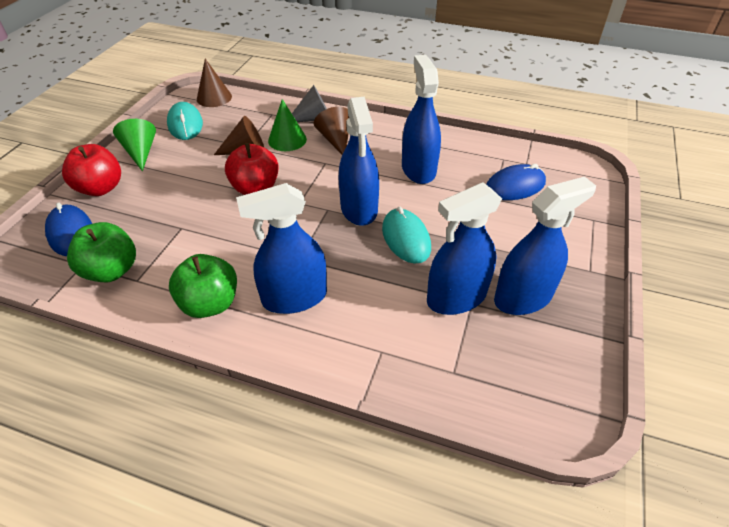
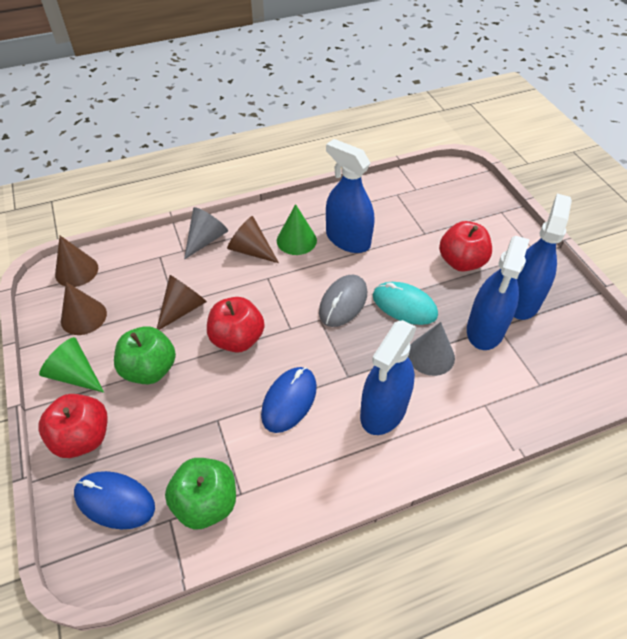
camera: 40 degrees left, 5 degrees up
turquoise mouse [167,102,203,140] -> brown cone [61,282,107,335]
green apple [169,254,237,318] -> green apple moved to [114,326,176,384]
green cone [268,99,307,151] -> green cone moved to [277,204,317,255]
blue spray bottle [339,97,379,226] -> grey mouse [319,275,367,327]
blue mouse [486,164,546,200] -> blue mouse moved to [261,367,317,433]
none -> grey cone [408,322,455,376]
none -> red apple [439,221,492,272]

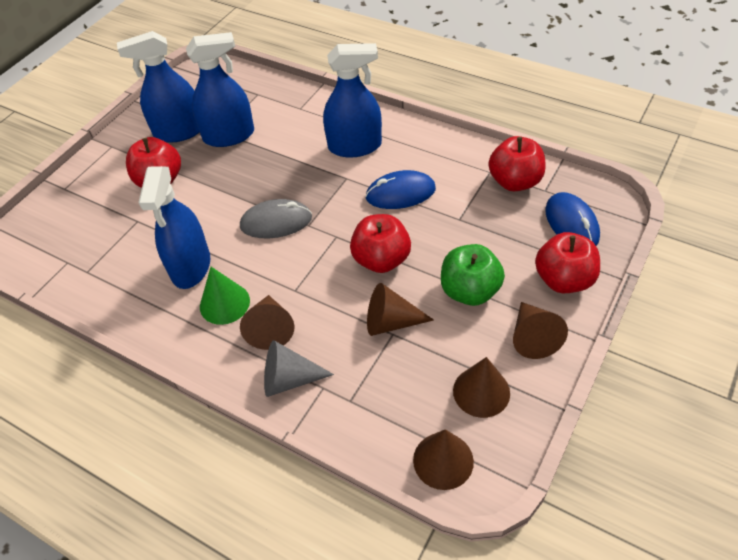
camera: 125 degrees left, 0 degrees up
green cone [39,337,104,393] -> brown cone [513,302,568,359]
green apple [165,458,236,529] -> red apple [488,136,546,191]
turquoise mouse [373,282,438,325] -> none
grey cone [408,322,455,376] -> none

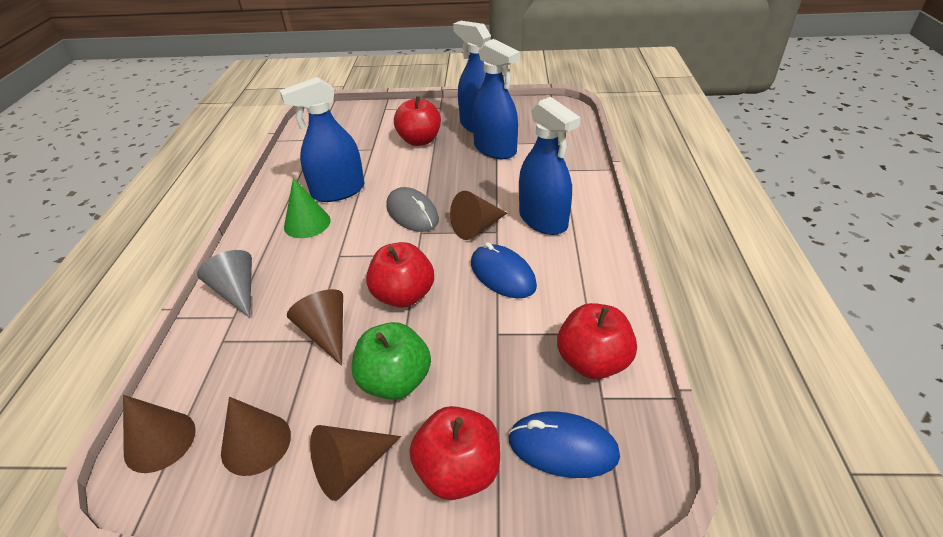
camera: 60 degrees right, 10 degrees down
brown cone [240,295,295,350] -> brown cone moved to [450,191,507,240]
blue mouse [545,192,600,246] -> blue mouse turned 60 degrees clockwise [508,411,620,478]

